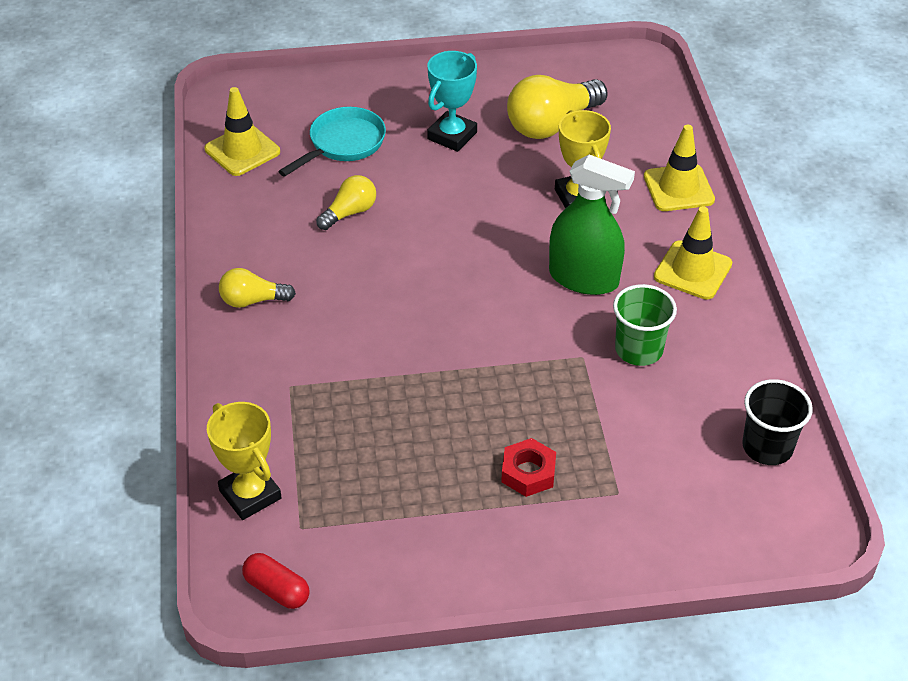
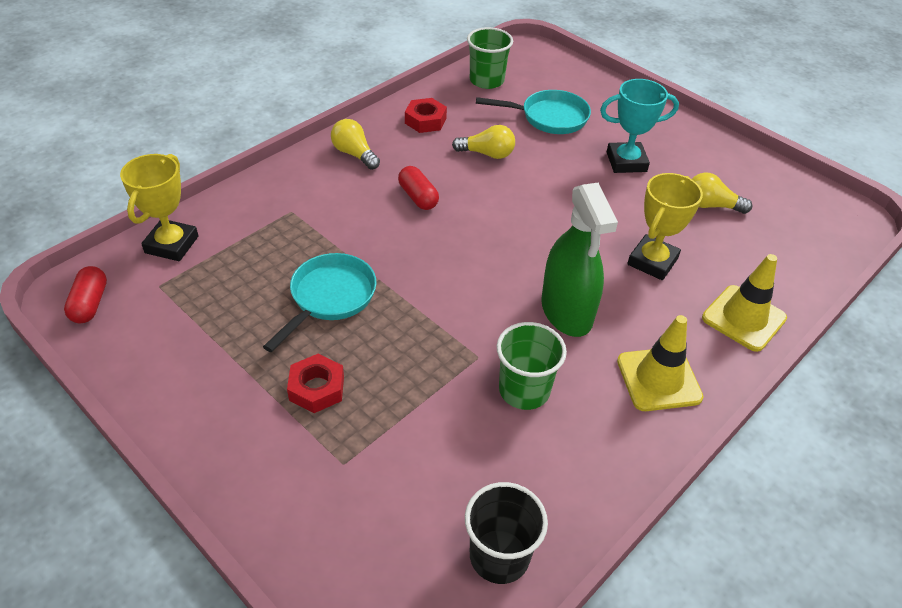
camera: 50 degrees right, 0 degrees up
yellow traffic cone [204,87,280,176] -> green cup [467,27,513,89]
yellow light bulb [507,75,608,139] -> yellow light bulb [692,172,752,214], size x0.56
none -> turquoise pan [263,253,377,352]
none -> red capsule [398,166,439,210]
none -> red nut [405,98,447,133]

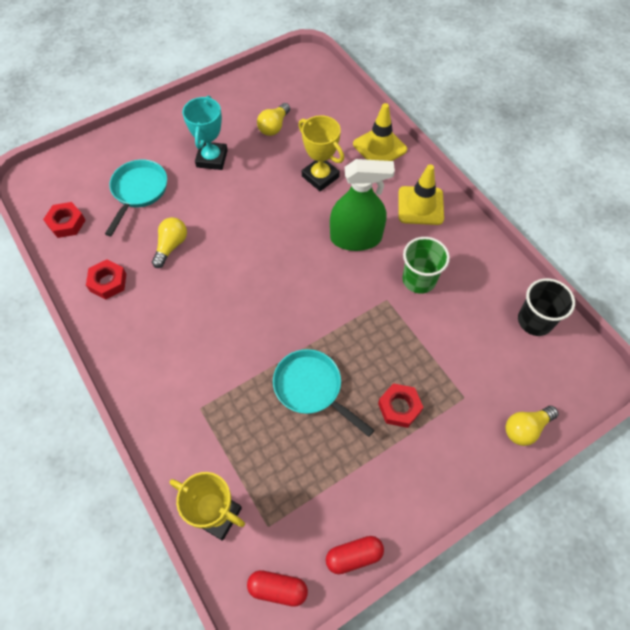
camera: 75 degrees left, 15 degrees up
yellow light bulb [331,119,380,170] -> yellow light bulb moved to [506,406,559,446]
red capsule [398,166,439,210] -> red capsule moved to [326,536,384,574]
green cup [467,27,513,89] -> red nut [43,202,86,238]

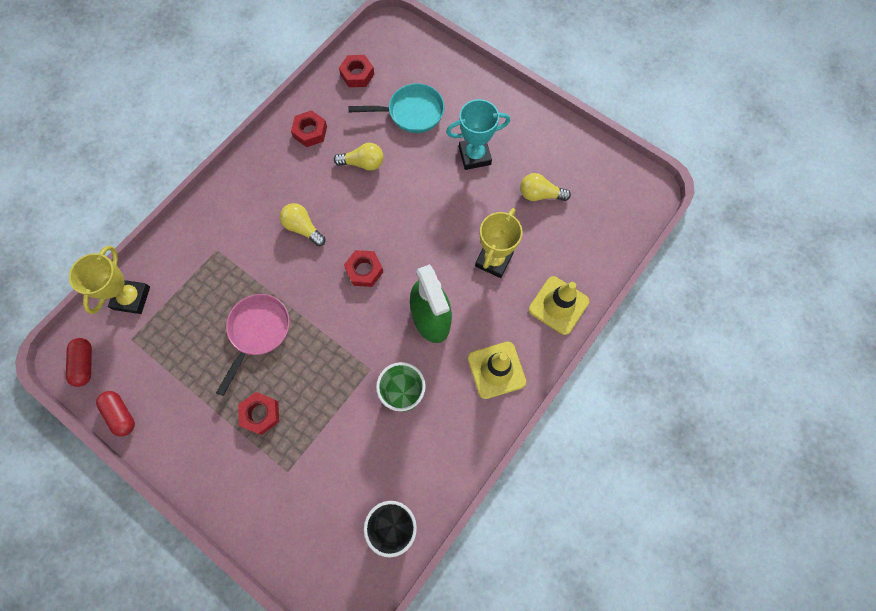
camera: 70 degrees right, 10 degrees up
turquoise pan [273,349,375,437] -> pink pan [216,294,290,396]
yellow light bulb [506,406,559,446] -> yellow light bulb moved to [280,203,326,246]
none -> red nut [344,250,383,287]

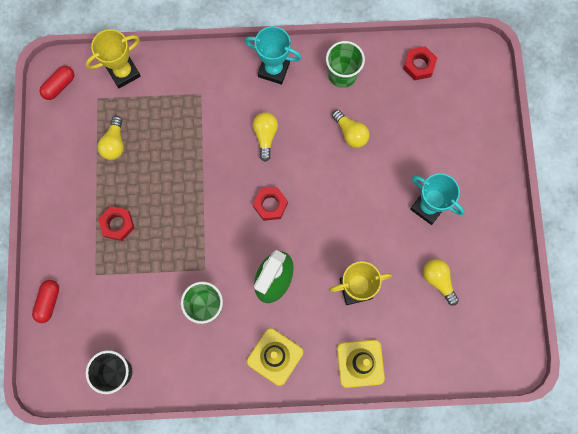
camera: 50 degrees right, 5 degrees up
red capsule [96,391,135,437] -> red capsule moved to [32,280,59,323]
pink pan [216,294,290,396] -> none
red nut [291,110,327,147] -> green cup [326,41,365,88]
turquoise pan [348,83,444,133] -> none
none -> yellow light bulb [97,116,124,160]
none -> turquoise trophy [245,26,301,85]

